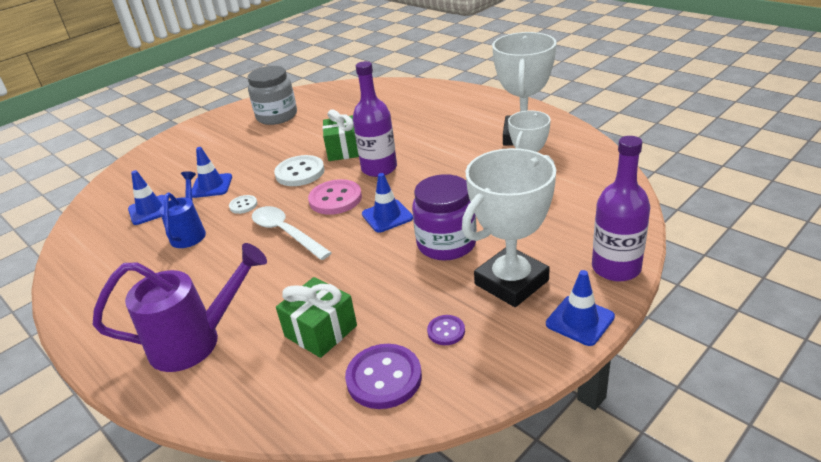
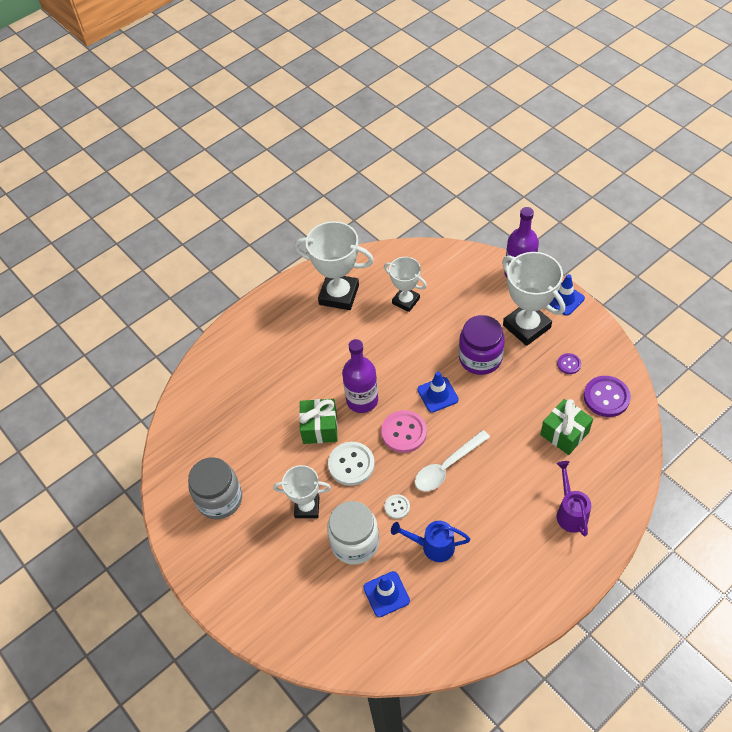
camera: 85 degrees left, 20 degrees up
purple watering can [93,243,267,372] -> purple watering can [557,461,591,536], size x0.64
blue traffic cone [192,147,232,198] -> white jar [327,501,379,565]
none -> white trophy [273,465,331,518]

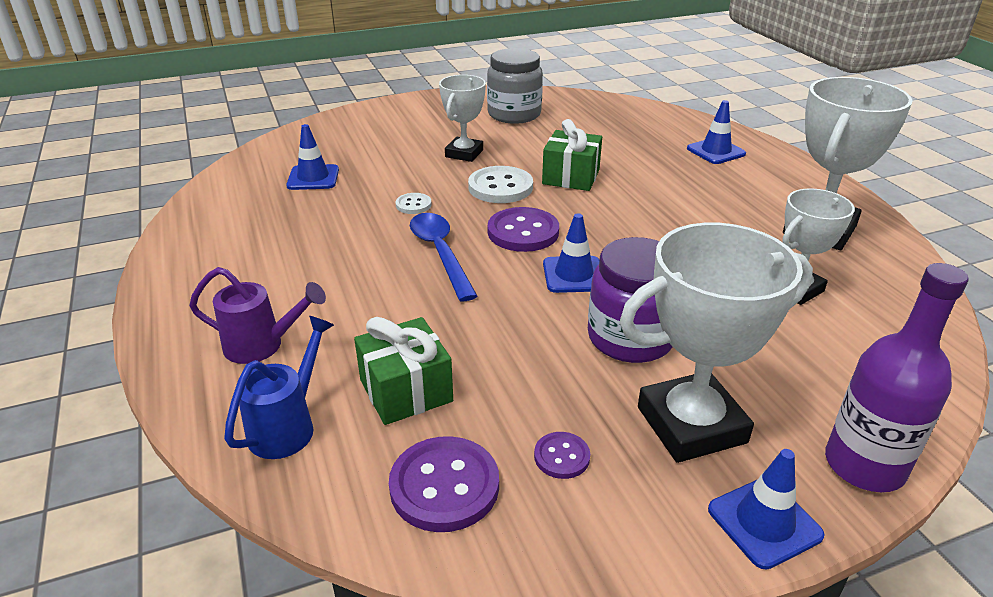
camera: 105 degrees right, 20 degrees down
white jar [327,501,379,565] -> none
purple bottle [342,339,378,413] -> none
pink button [381,410,427,453] -> purple button [488,207,559,252]
blue watering can [391,521,470,562] -> blue watering can moved to [224,316,334,459]
white spoon [415,430,490,491] -> blue spoon [410,213,478,301]
none -> blue traffic cone [687,100,746,164]

